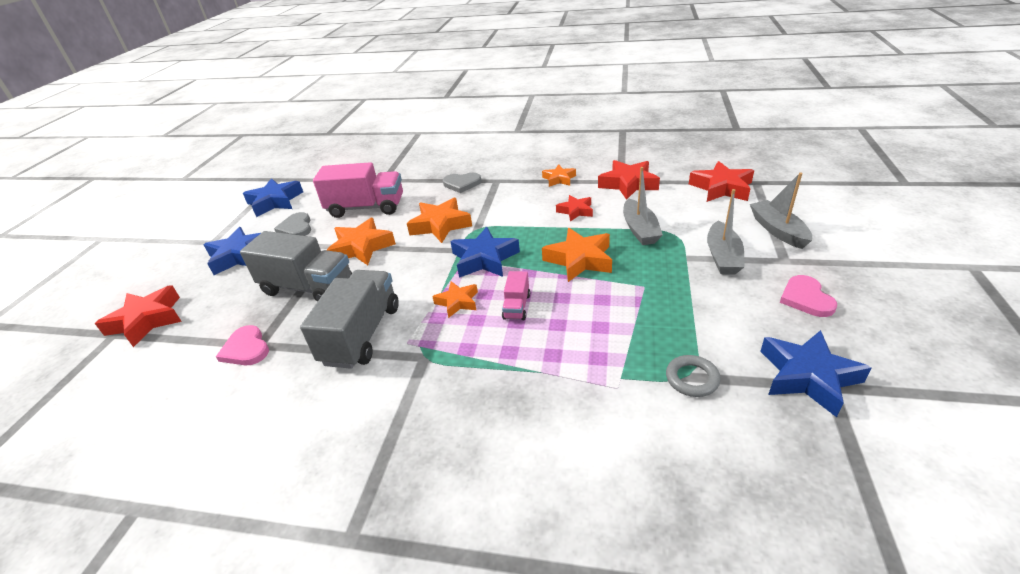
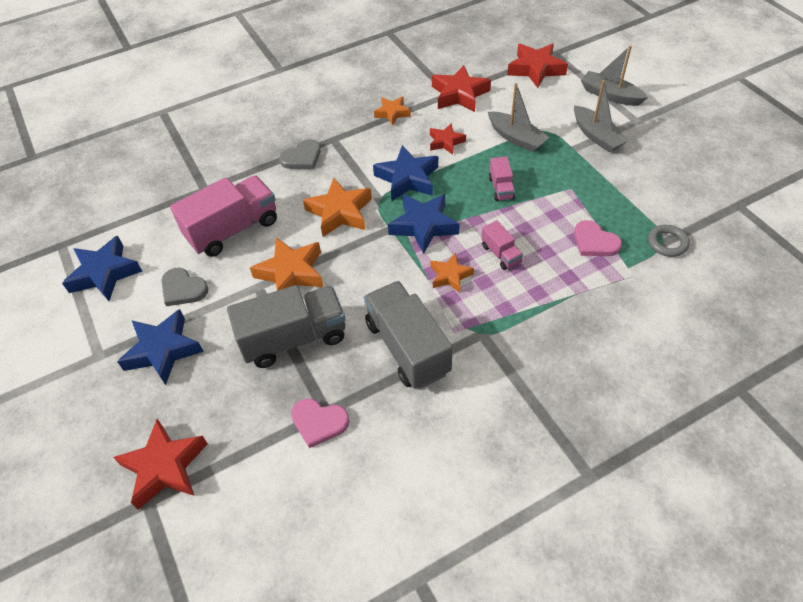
camera: 40 degrees left, 15 degrees up
orange star [542,228,612,282] -> pink truck [489,156,515,201]
blue star [760,330,871,417] -> blue star moved to [373,145,438,201]
pink heart [780,275,837,317] -> pink heart moved to [574,220,622,256]

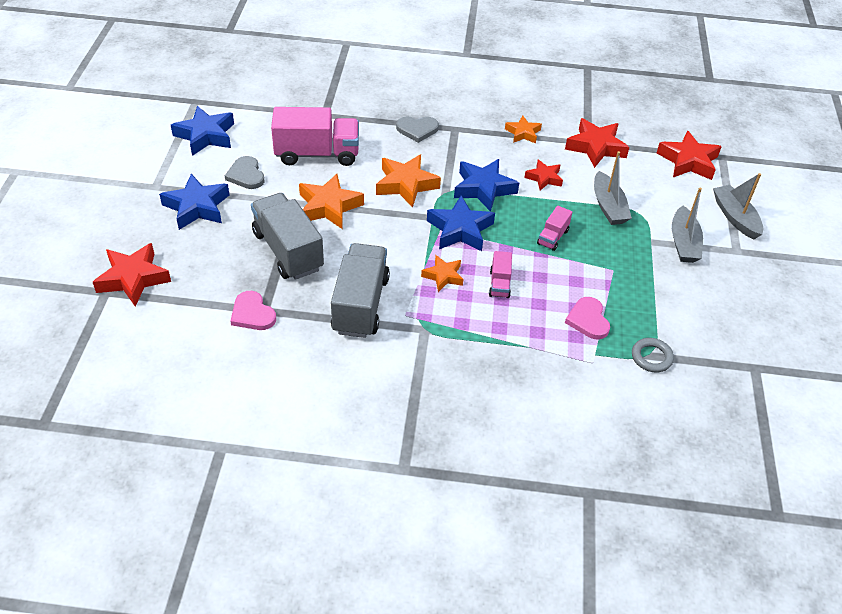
camera: 30 degrees right, 5 degrees down
grey truck [227,285,346,368] -> grey truck turned 135 degrees counterclockwise [251,193,324,280]

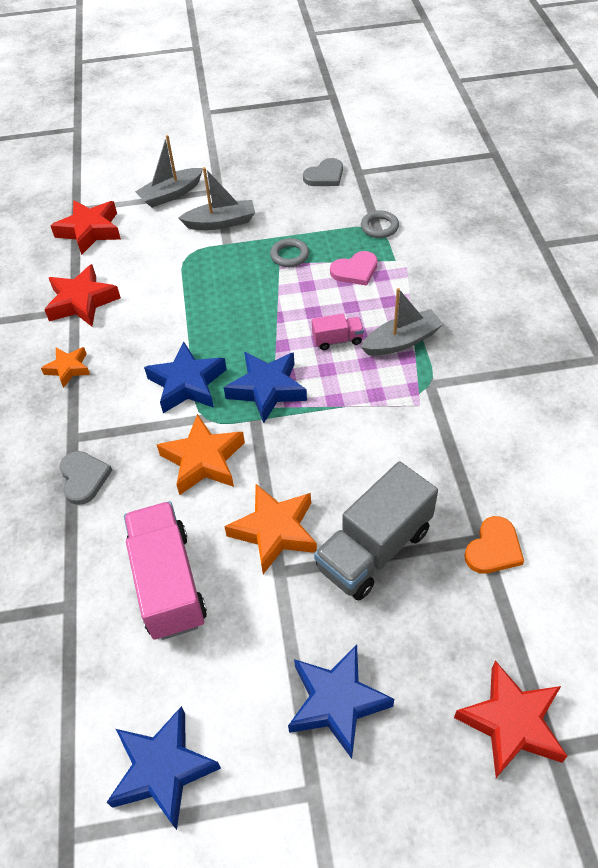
camera: 100 degrees left, 5 degrees up
grey heart [225,156,265,189] -> grey heart moved to [303,158,343,186]
pink heart [230,291,276,330] -> orange heart [464,516,524,574]
grey truck [331,243,390,338] -> none
orange star [421,255,463,292] -> none
red star [524,160,563,190] -> none
pink truck [537,206,572,251] -> none
grey boat [594,151,632,225] -> grey boat moved to [361,288,443,356]
none -> grey ring [270,238,309,267]

